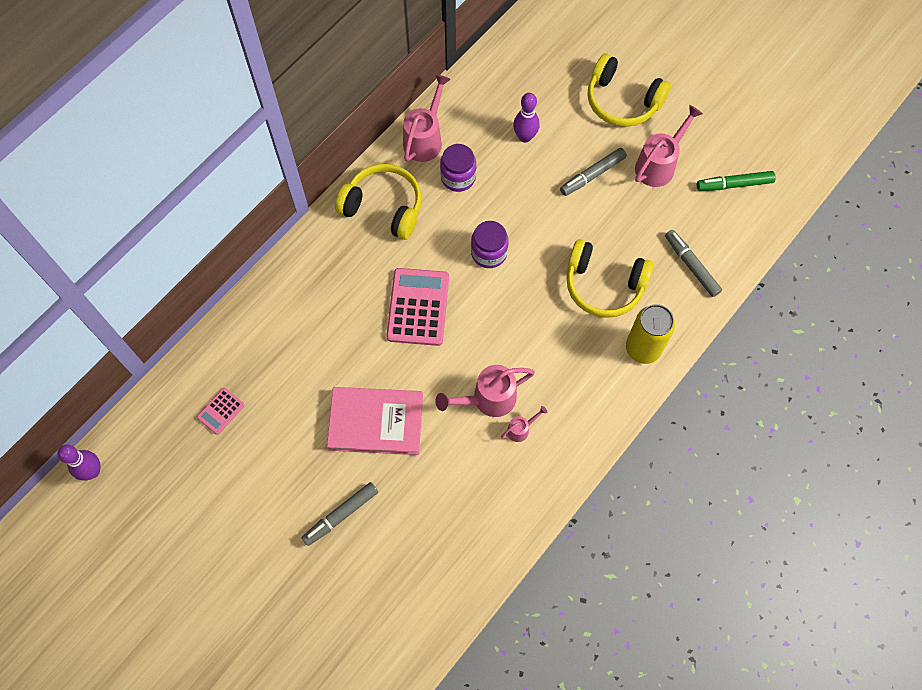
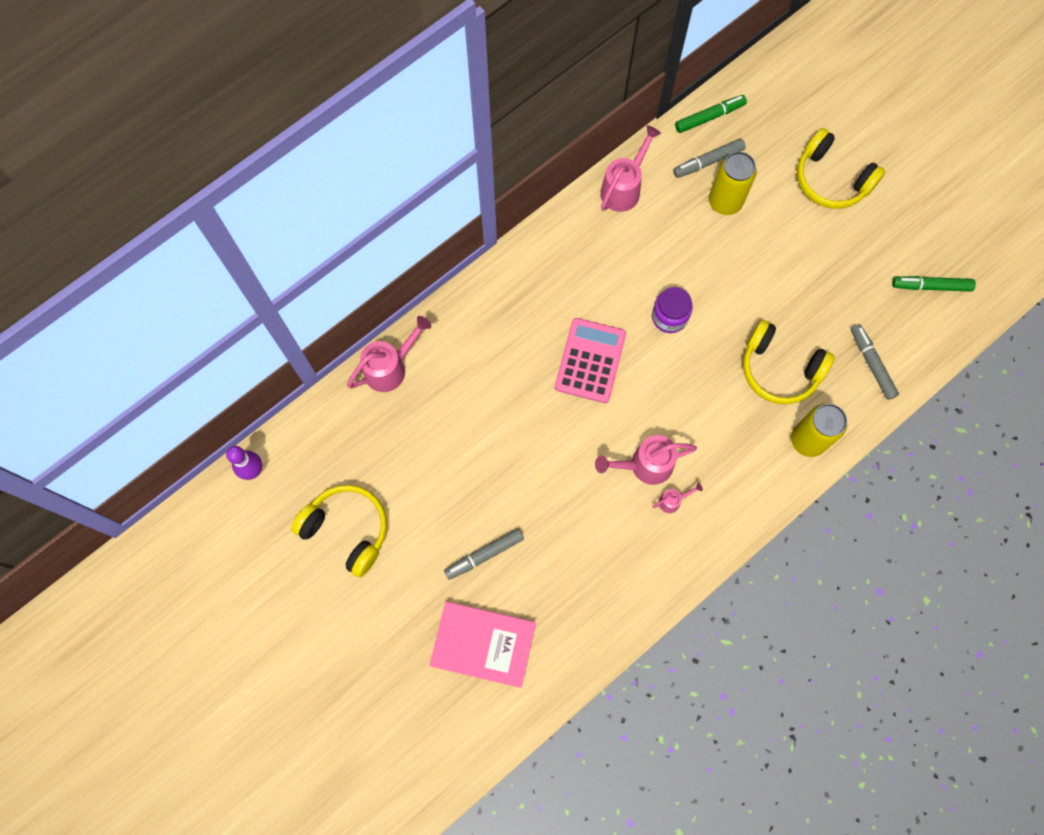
camera: 10 degrees right, 5 degrees up
pink calculator [197,388,245,435] -> none
pink book [327,387,423,455] -> pink book moved to [430,601,536,688]
yellow headphones [335,164,421,240] -> yellow headphones moved to [291,485,387,577]
purple jar [440,144,476,192] -> none
purple bowling pin [513,93,540,143] -> yellow can [709,152,757,215]
grey marker [560,148,627,196] -> grey marker moved to [673,138,746,178]
pink watering can [635,105,703,187] -> pink watering can moved to [347,316,431,392]
none -> green marker [675,95,747,133]

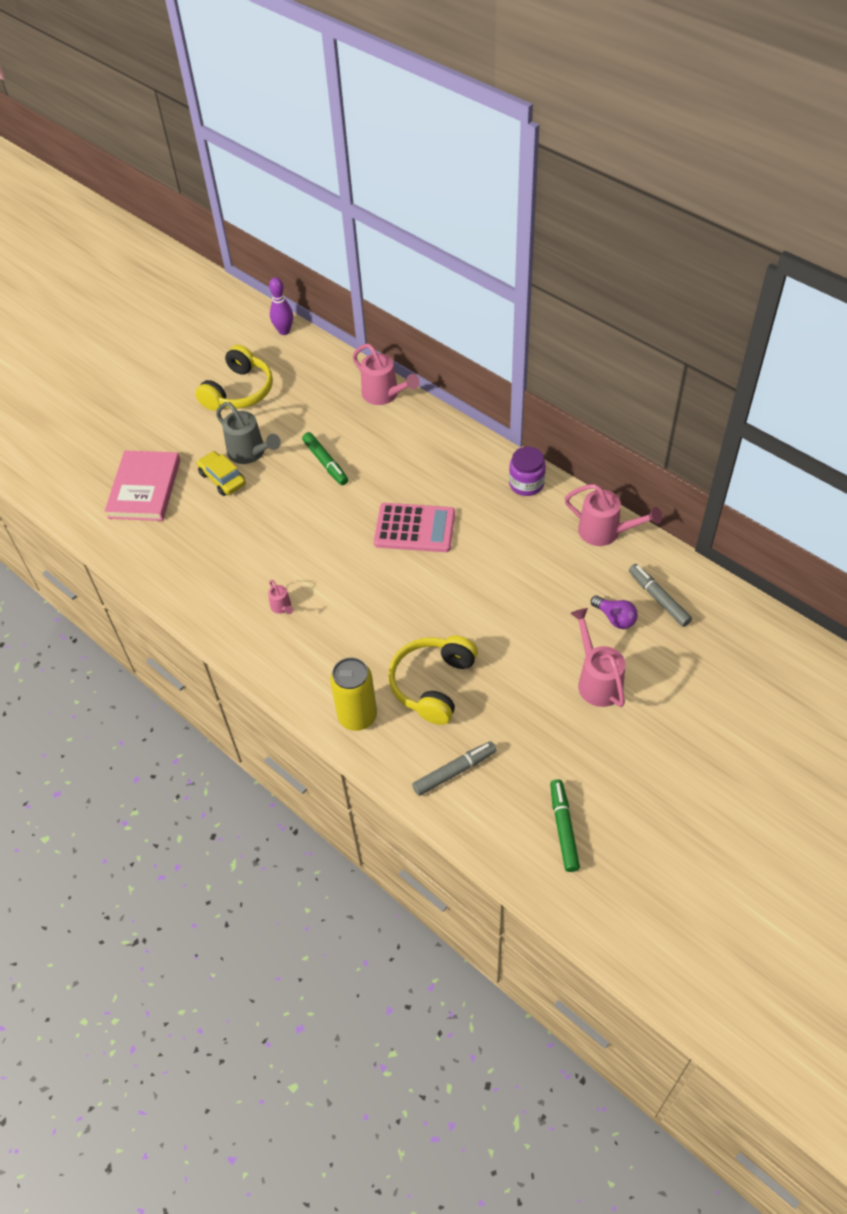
camera: 85 degrees right, 20 degrees down
grey marker [444,528,524,580] -> yellow car [197,451,246,496]
pink watering can [595,435,697,485] -> pink watering can moved to [570,608,626,707]
purple jar [652,287,693,333] -> purple jar moved to [509,447,546,496]
green marker [675,95,747,133] -> green marker moved to [302,432,348,485]
yellow can [709,152,757,215] -> purple light bulb [591,595,638,629]
yellow headphones [797,128,885,209] -> none
none -> grey watering can [216,402,281,464]

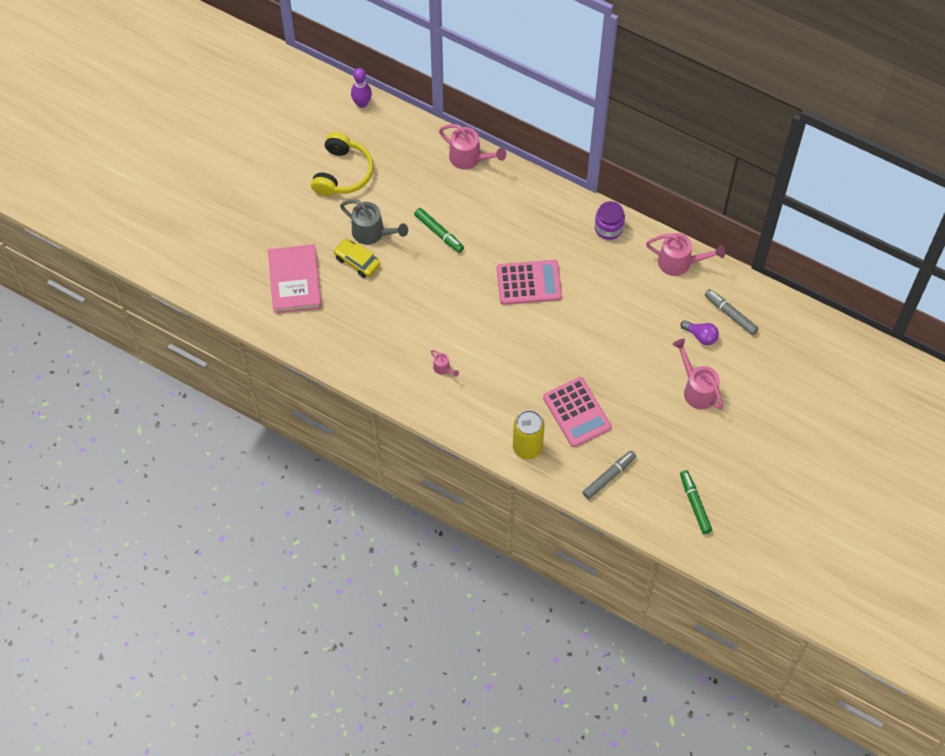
camera: 15 degrees left, 10 degrees up
yellow headphones [388,635,478,725] -> pink calculator [543,377,612,447]

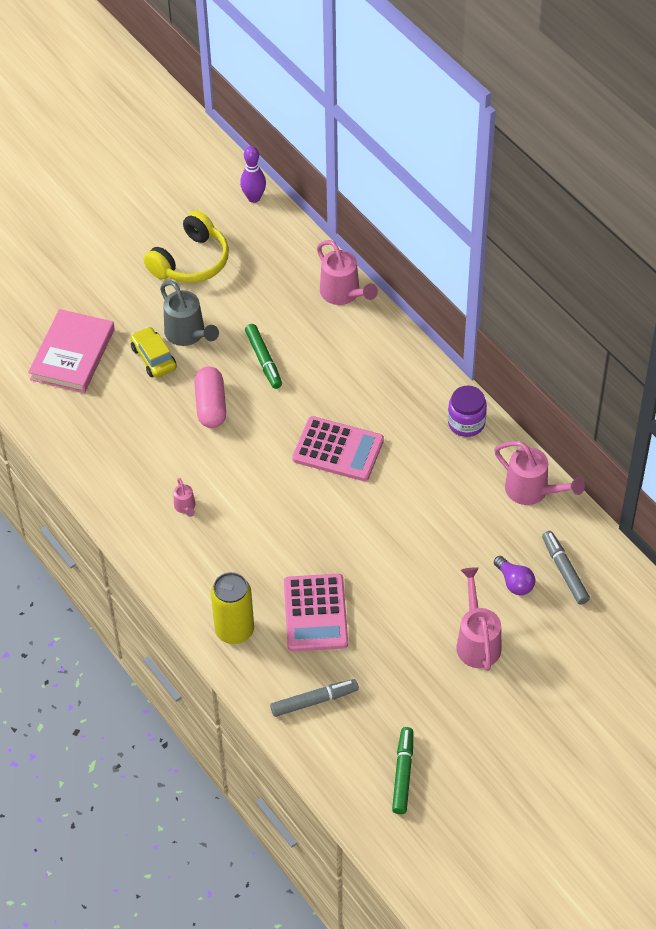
camera: 25 degrees right, 10 degrees down
none -> pink capsule [194,366,226,428]

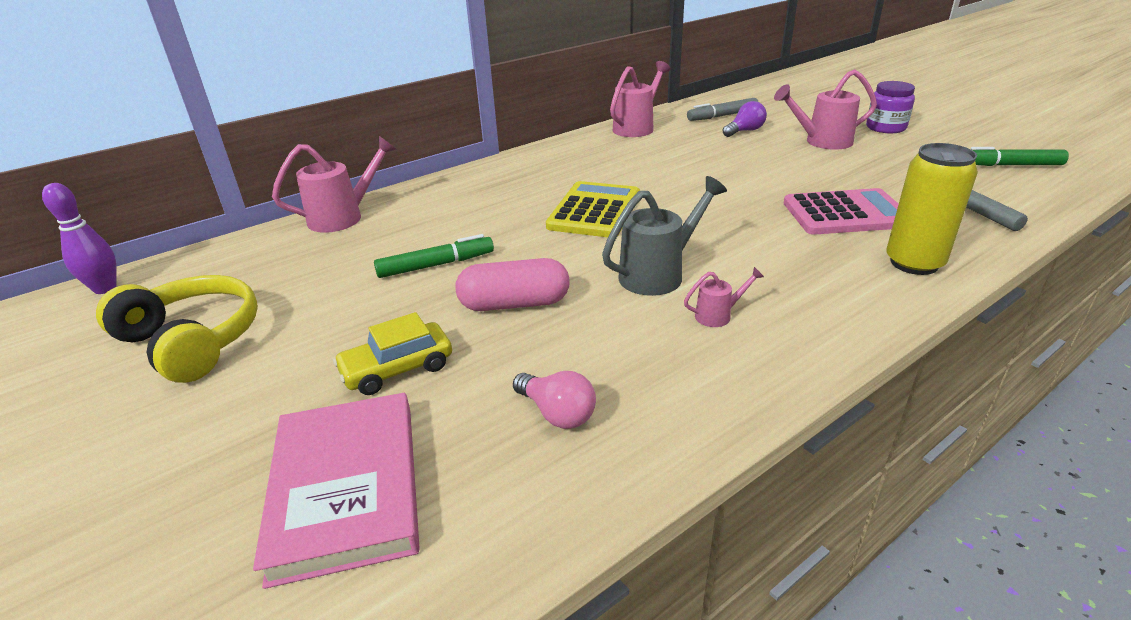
camera: 90 degrees left, 20 degrees down
pink book [28,309,115,393] -> pink book turned 60 degrees clockwise [253,393,420,589]
grey watering can [160,281,219,346] -> grey watering can moved to [602,176,727,296]
pink calculator [292,416,384,481] -> yellow calculator [546,181,640,237]
purple jar [448,386,487,437] -> purple jar moved to [866,81,915,133]
none -> pink light bulb [513,371,596,429]

